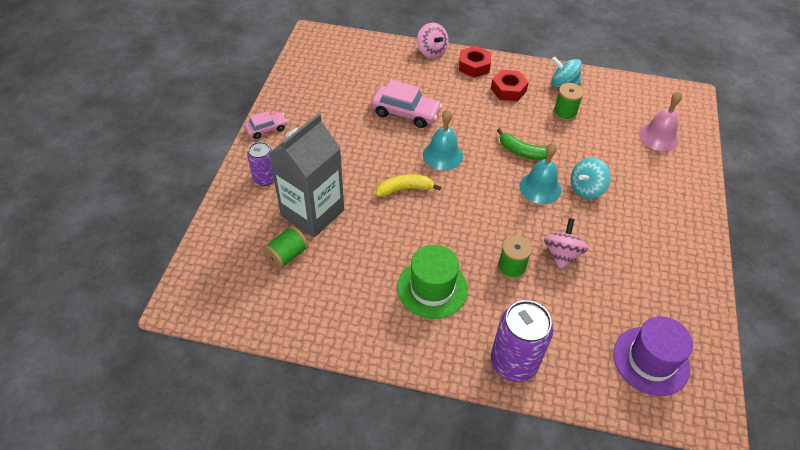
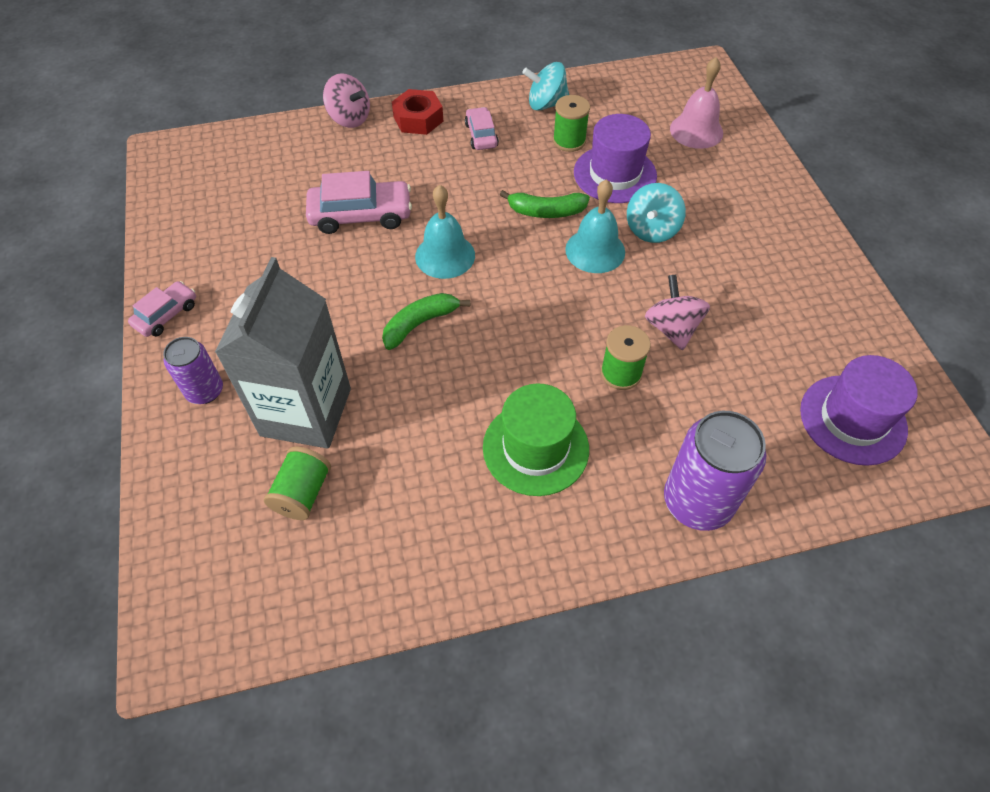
camera: 25 degrees left, 5 degrees up
yellow banana [376,174,441,197] -> green banana [382,293,470,350]
red nut [491,70,529,101] -> pink car [465,107,499,150]
none -> purple hat [574,114,657,203]

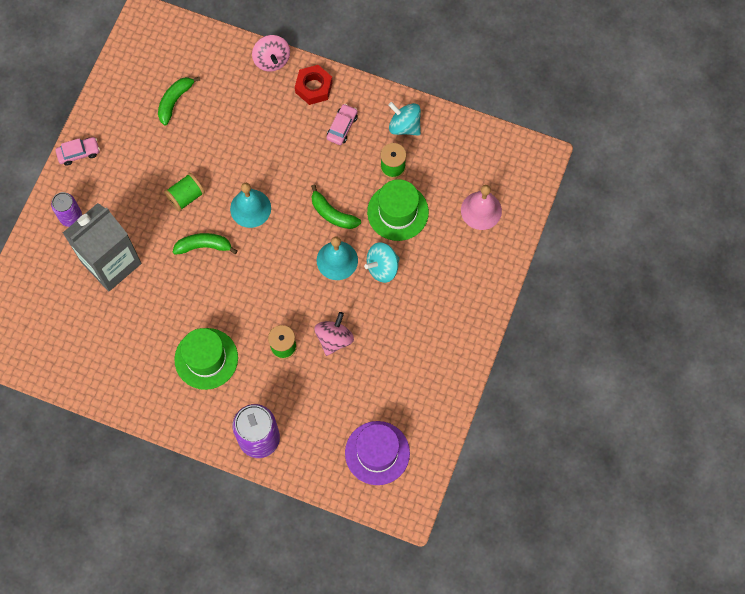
camera: 35 degrees right, 15 degrees up
green spool [264,447,331,520] -> green spool moved to [164,173,205,212]
pink car [306,171,412,234] -> none
purple hat [574,114,657,203] -> green hat [367,179,429,241]
none -> green banana [158,77,200,126]

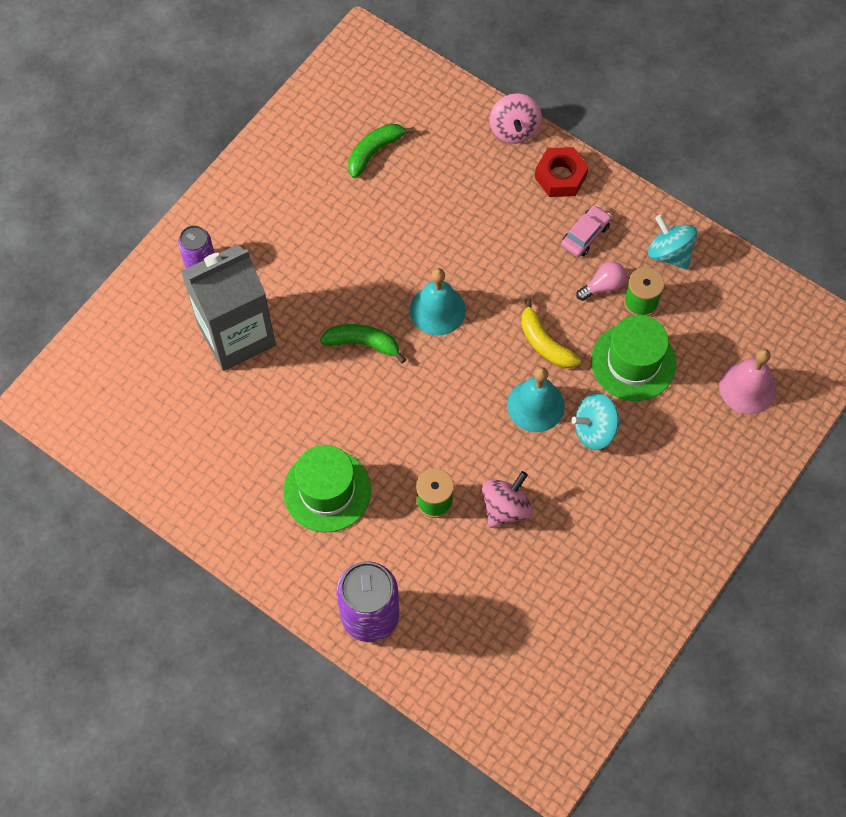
camera: 15 degrees right, 5 degrees down
pink car [56,137,100,166] -> none
green spool [164,173,205,212] -> none
green banana [311,185,361,229] -> yellow banana [521,298,581,368]
purple hat [345,421,410,485] -> none
none -> pink light bulb [576,261,627,301]

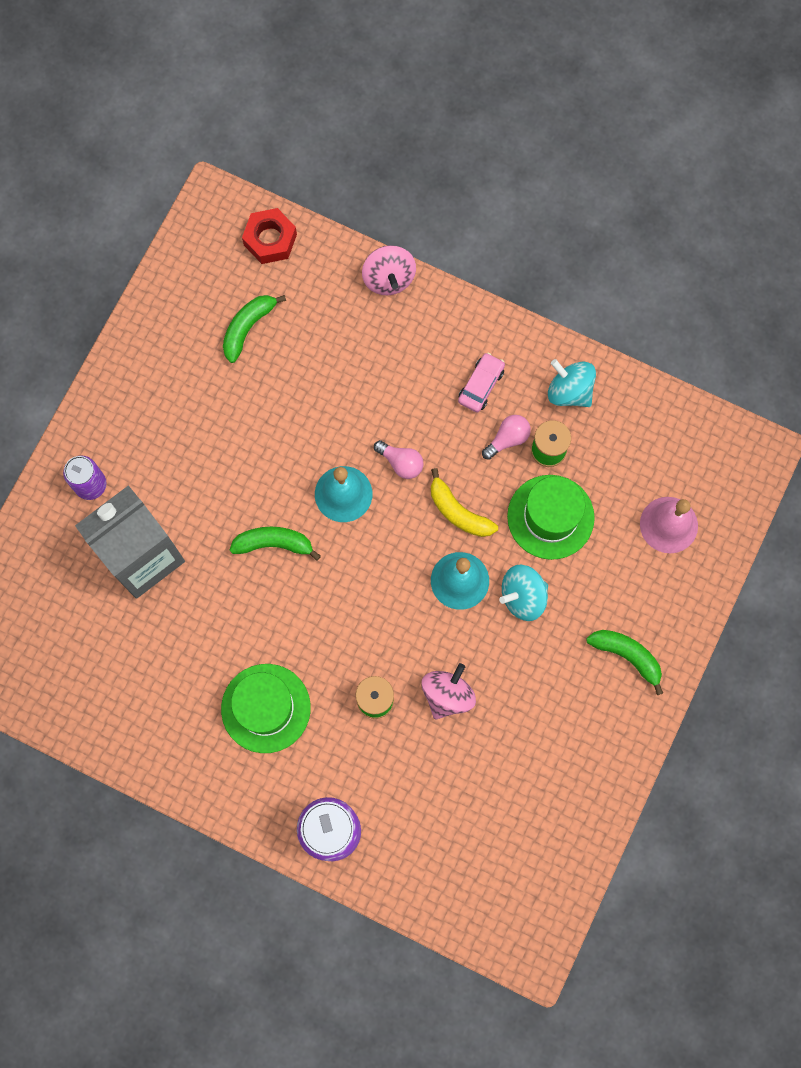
camera: 10 degrees left, 10 degrees up
red nut [535,147,589,197] -> red nut moved to [242,208,297,264]
none -> pink light bulb [374,440,423,479]
none -> green banana [586,630,663,695]

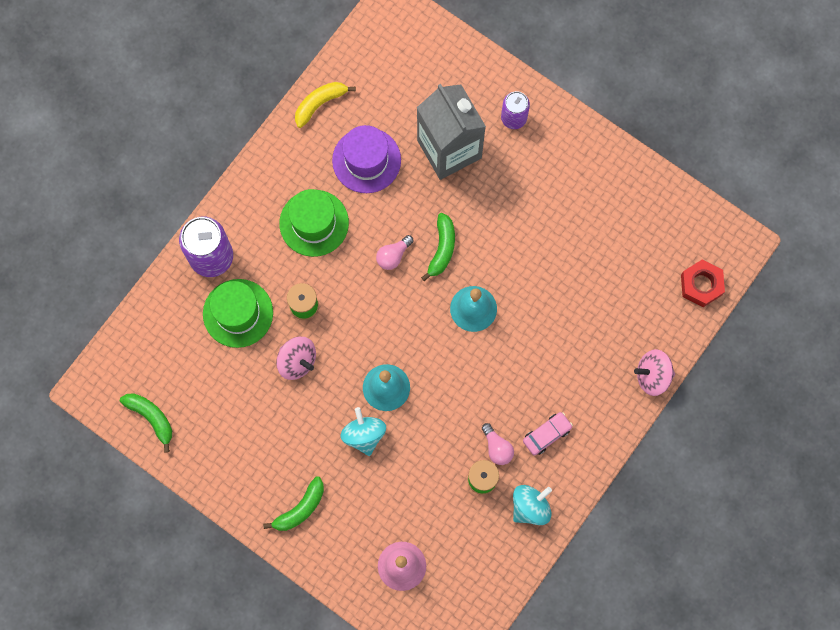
camera: 100 degrees right, 0 degrees up
green banana [223,295,286,363] -> green banana moved to [120,393,172,453]
pink light bulb [374,440,423,479] -> pink light bulb moved to [376,235,414,270]
yellow banana [431,468,498,537] -> yellow banana moved to [295,82,356,128]
pink car [458,353,505,412] -> pink car turned 75 degrees counterclockwise [523,412,573,456]
green hat [507,475,595,560] -> green hat moved to [203,279,273,348]
none -> purple hat [332,125,401,193]

